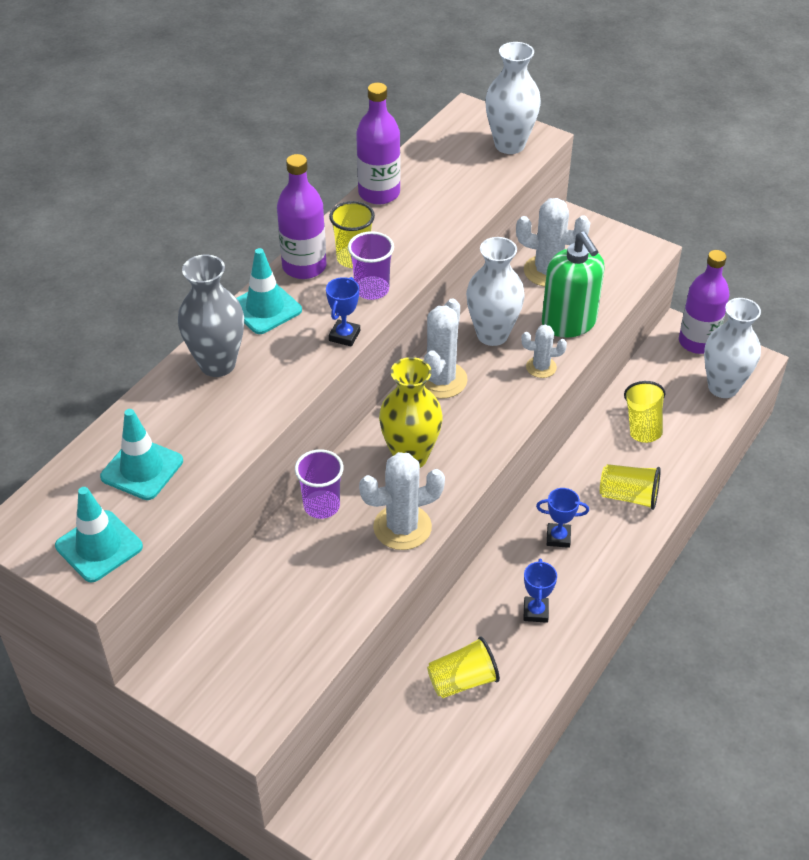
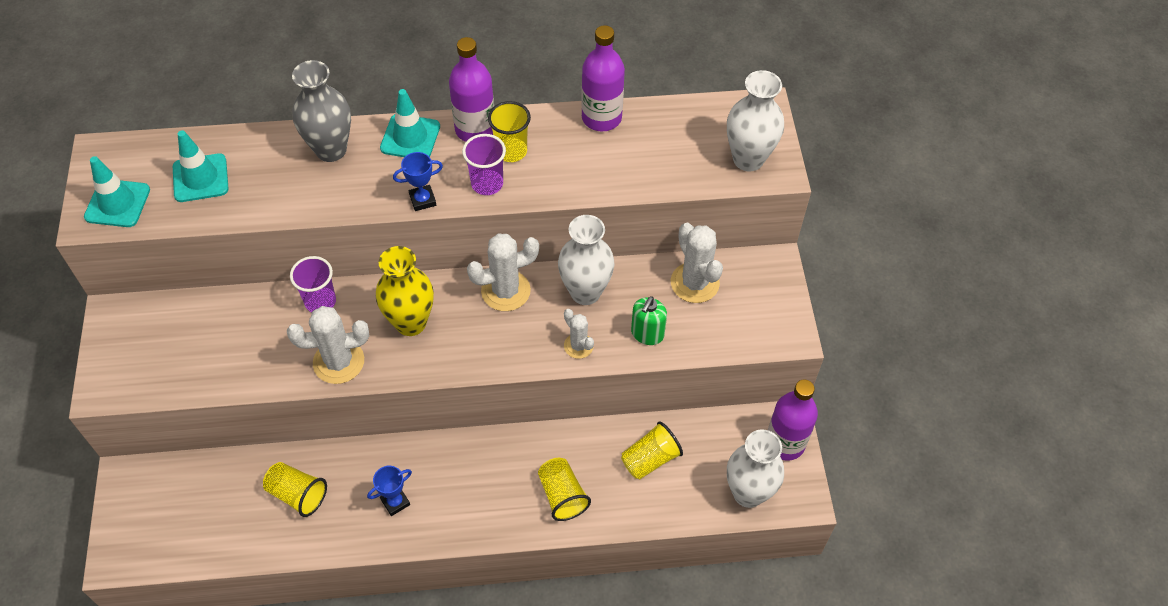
camera: 50 degrees right, 10 degrees up
white cactus [359,452,445,550] -> white cactus turned 45 degrees counterclockwise [287,306,369,384]
blue trophy [536,488,589,548] -> none
green soap dispenser [542,232,605,337] -> green soap dispenser [631,296,667,345], size x0.60

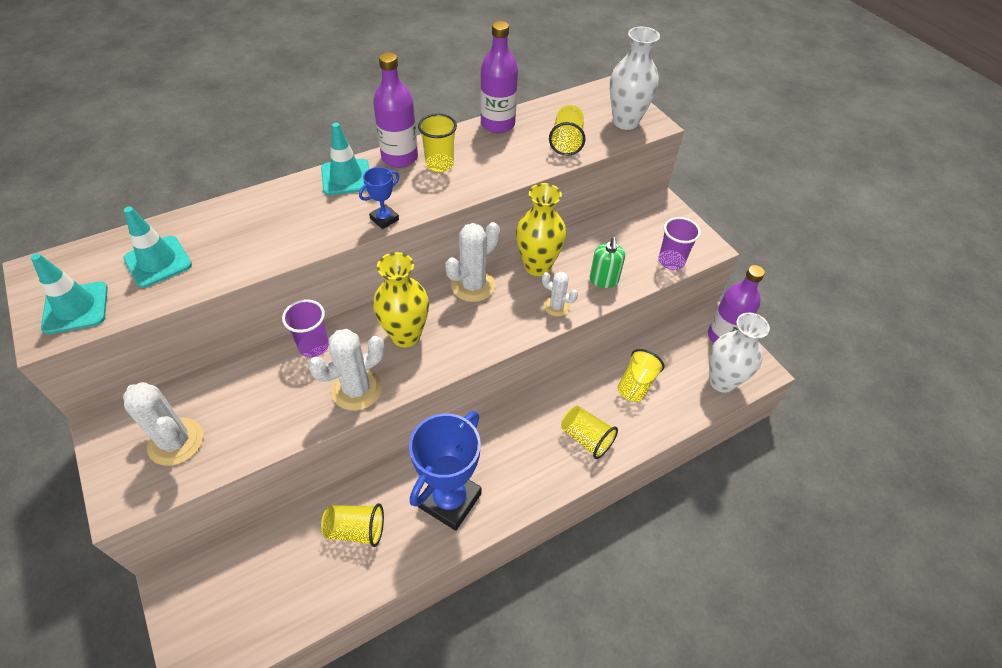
camera: 25 degrees left, 5 degrees down
grey vase [292,60,351,162] -> none
blue trophy [367,466,412,516] -> blue trophy [409,411,482,531], size x2.21
purple cup [462,134,506,195] -> purple cup moved to [659,217,701,270]
white vase [558,215,615,305] -> yellow vase [516,183,566,276]
white cactus [671,223,723,303] -> white cactus moved to [123,382,203,466]
none -> yellow cup [549,105,586,156]

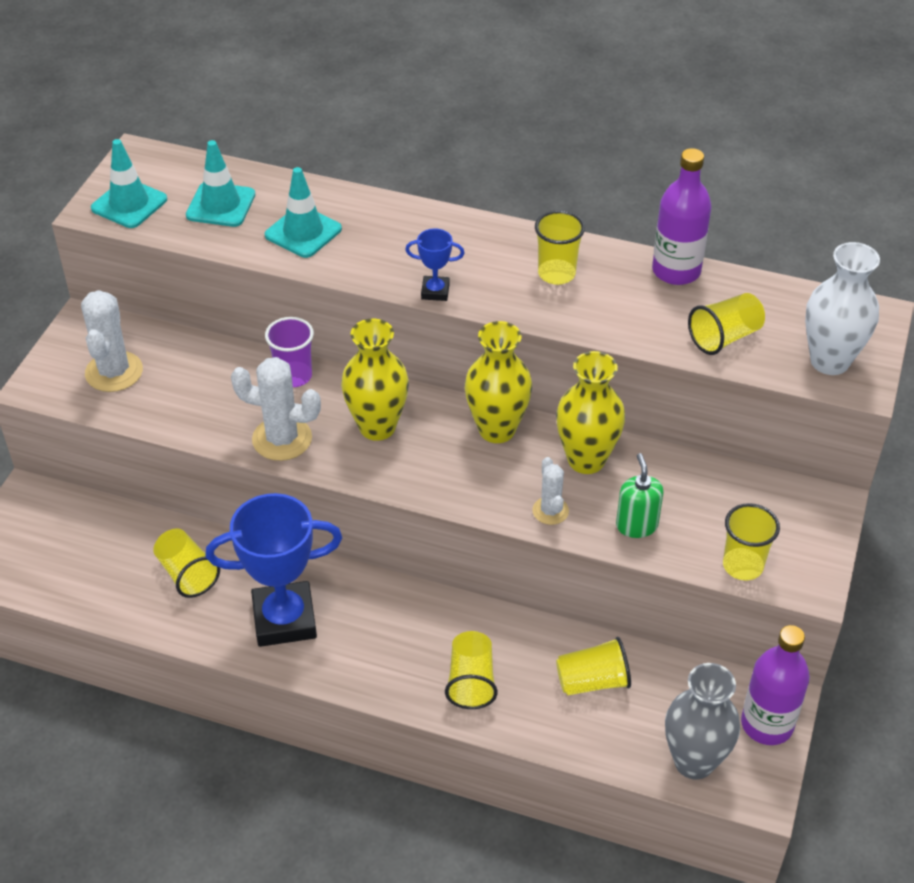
camera: 50 degrees right, 5 degrees down
turquoise traffic cone [321,123,369,195] -> turquoise traffic cone moved to [265,167,342,258]
purple bottle [373,52,418,168] -> none
white cactus [445,222,500,302] -> yellow vase [465,321,532,443]
green soap dispenser [590,237,625,288] -> green soap dispenser turned 120 degrees clockwise [616,453,664,538]
purple cup [659,217,701,270] -> yellow cup [723,503,780,581]
white vase [709,313,770,393] -> grey vase [665,663,740,780]

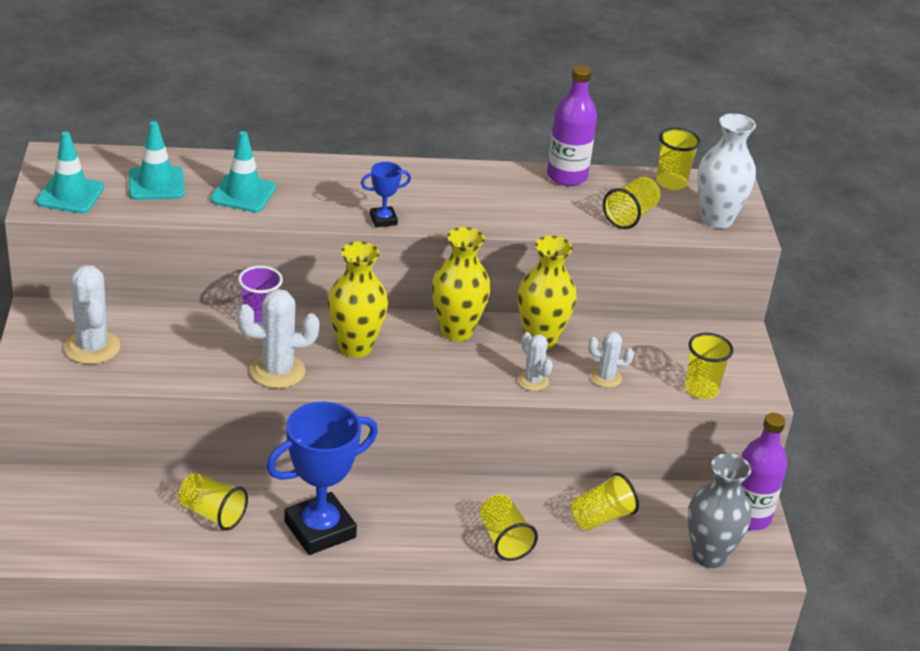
camera: 25 degrees left, 10 degrees down
yellow cup [535,210,585,285] -> yellow cup moved to [656,128,701,190]
green soap dispenser [616,453,664,538] -> white cactus [588,331,634,388]

